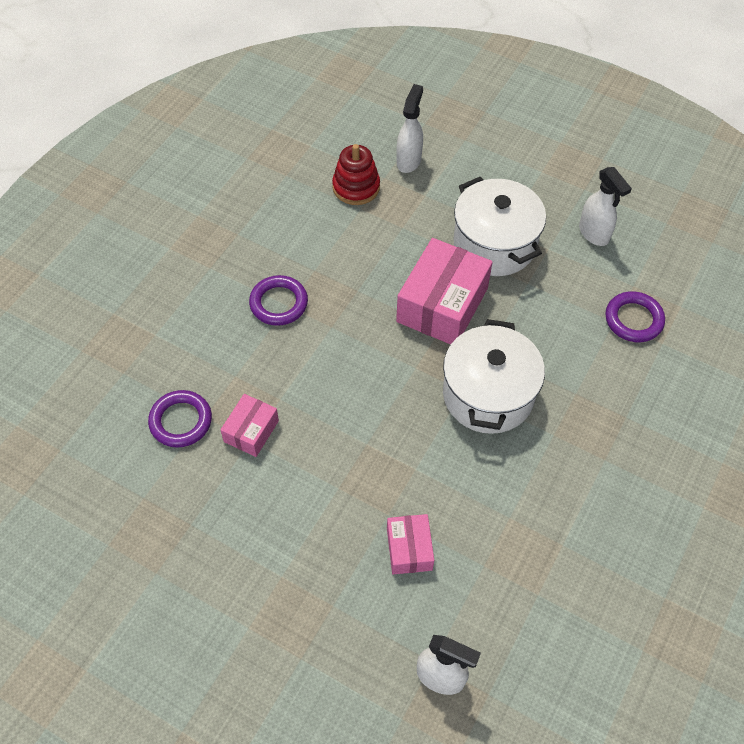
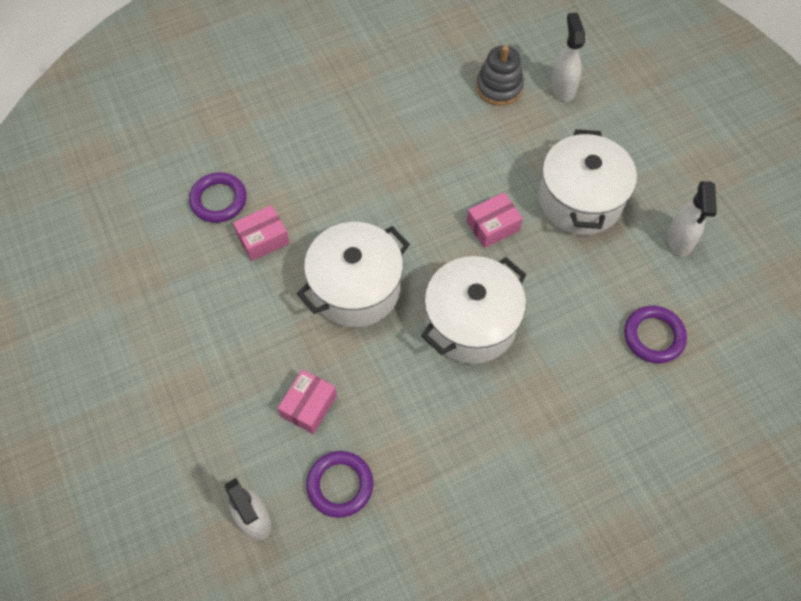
camera: 35 degrees right, 5 degrees up
purple ring [249,275,308,326] -> purple ring moved to [306,451,373,518]
red stacking toy [332,144,380,205] -> grey stacking toy [476,45,524,106]
white spray bottle [396,84,423,173] -> white spray bottle turned 60 degrees counterclockwise [551,13,585,102]
pink box [396,238,493,345] -> pink box [467,192,523,248], size x0.53
none -> white pot [297,222,410,327]

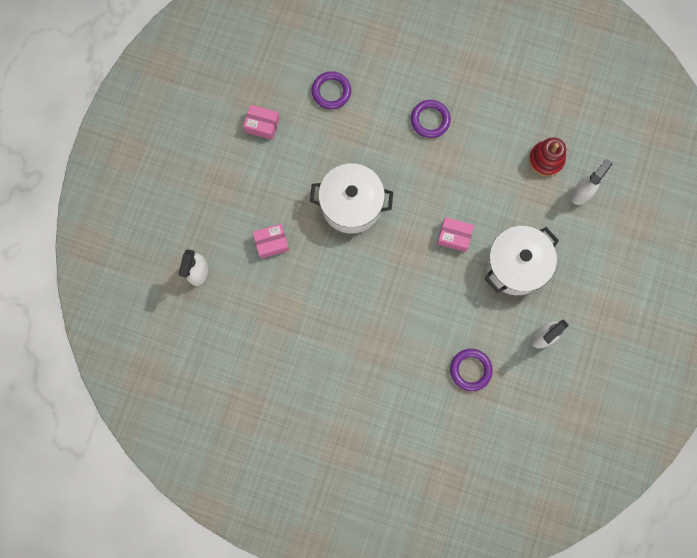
camera: 45 degrees right, 15 degrees up
pink box [233,205,290,261] -> pink box moved to [243,105,280,140]
purple ring [306,451,373,518] -> purple ring moved to [411,100,451,138]
white pot [421,256,527,364] -> none
grey stacking toy [476,45,524,106] -> red stacking toy [529,137,566,177]

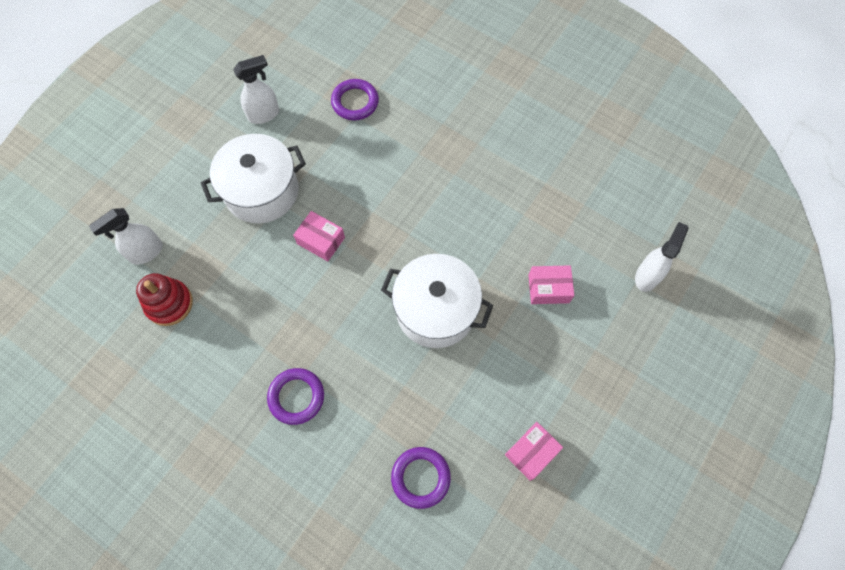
camera: 165 degrees left, 10 degrees down
pink box [243,105,280,140] -> pink box turned 75 degrees counterclockwise [505,422,563,481]

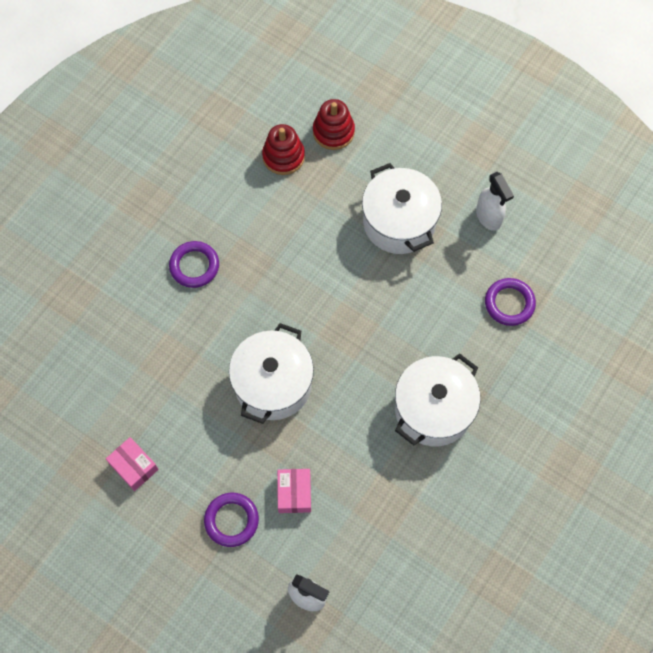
camera: 90 degrees right, 0 degrees up
white spray bottle [89,208,163,265] -> red stacking toy [313,99,355,150]
pink box [293,211,345,261] -> none
purple ring [391,447,451,509] -> purple ring moved to [204,493,259,547]
none -> white pot [395,353,481,446]

